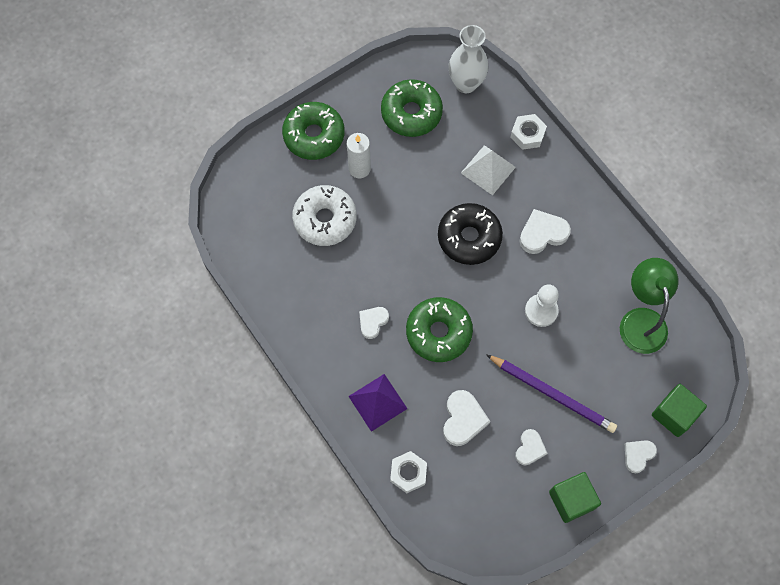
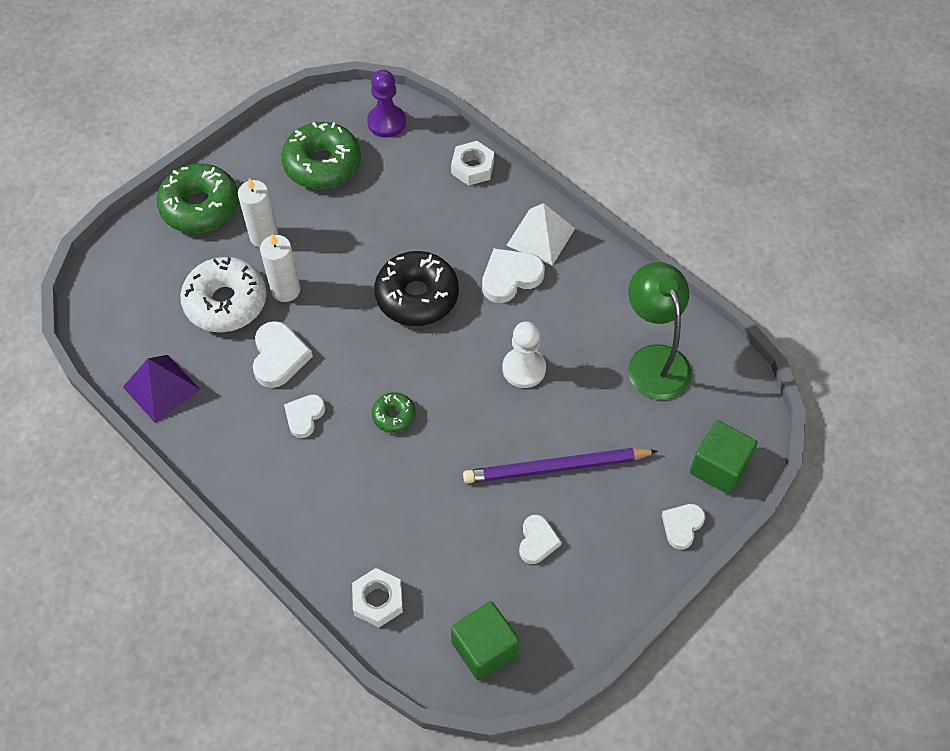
camera: 10 degrees left, 10 degrees down
purple pyramid [348,374,407,432] -> purple pyramid moved to [123,355,200,423]
green donut [406,297,473,362] -> green donut [372,392,416,433], size x0.49
white heart [443,390,491,446] -> white heart moved to [253,321,313,388]
white vase [448,25,489,93] -> purple pawn [367,70,406,137]
white pyramid [461,145,516,195] -> white pyramid moved to [506,203,575,266]
purple pencil [486,354,617,433] -> purple pencil turned 150 degrees clockwise [463,448,658,483]
green cube [549,472,601,523] -> green cube moved to [451,601,519,680]
none -> white candle [260,234,300,302]

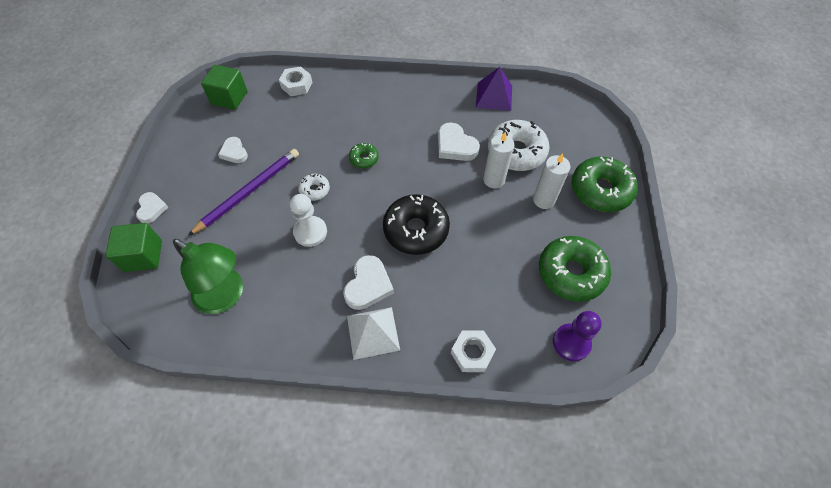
camera: 140 degrees right, 0 degrees up
white heart [284,394,325,438] -> none
none -> white donut [298,174,330,201]

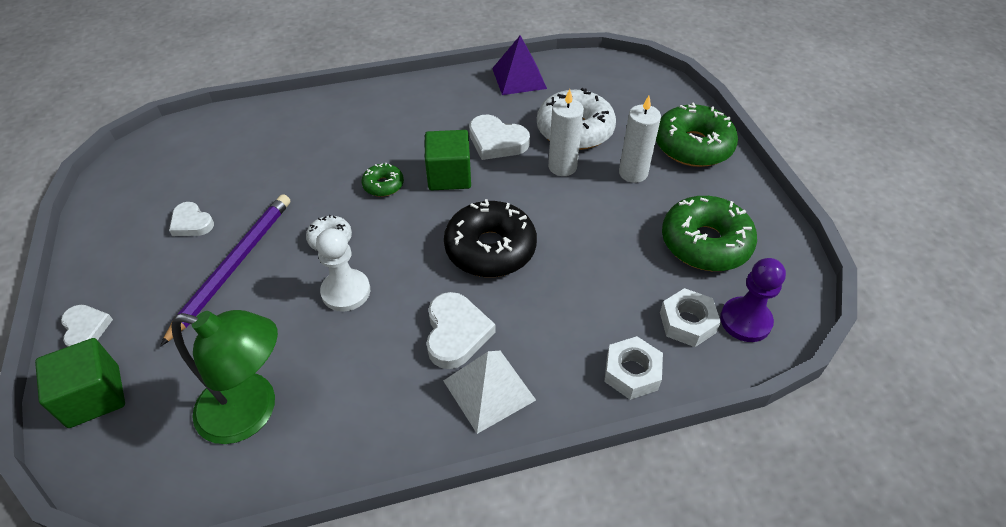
camera: 20 degrees left, 10 degrees down
green cube [201,65,247,110] -> green cube moved to [425,130,471,190]
white nut [279,66,313,96] -> white nut moved to [660,288,721,347]

